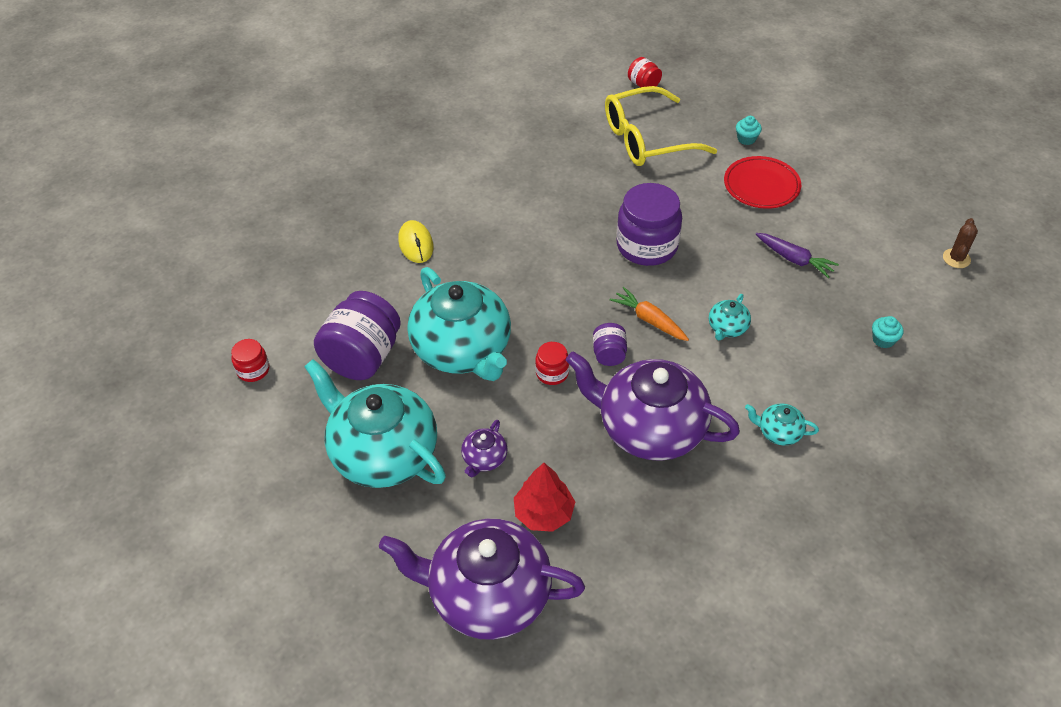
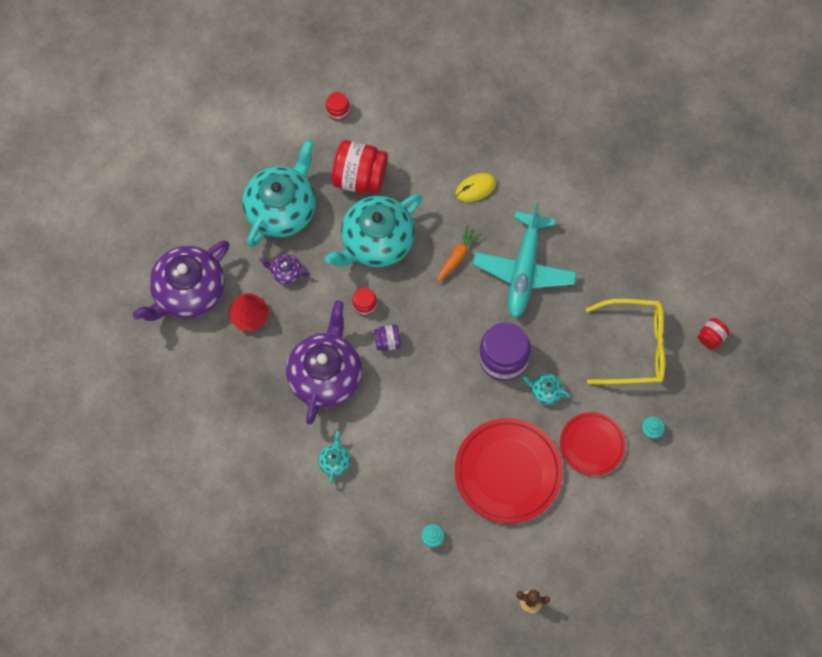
camera: 80 degrees right, 20 degrees up
purple jar [314,291,401,380] -> red jar [332,140,388,194]
purple teapot [379,519,585,640] -> purple teapot turned 135 degrees counterclockwise [133,240,230,321]
yellow glasses [605,86,717,166] -> yellow glasses turned 120 degrees clockwise [586,299,665,384]
orange carrot [610,287,689,341] -> orange carrot moved to [437,225,482,282]
turquoise teapot [709,294,751,340] -> turquoise teapot moved to [522,374,571,405]
purple carrot [756,233,839,278] -> red plate [455,418,563,524]
none -> turquoise plane [473,203,577,318]

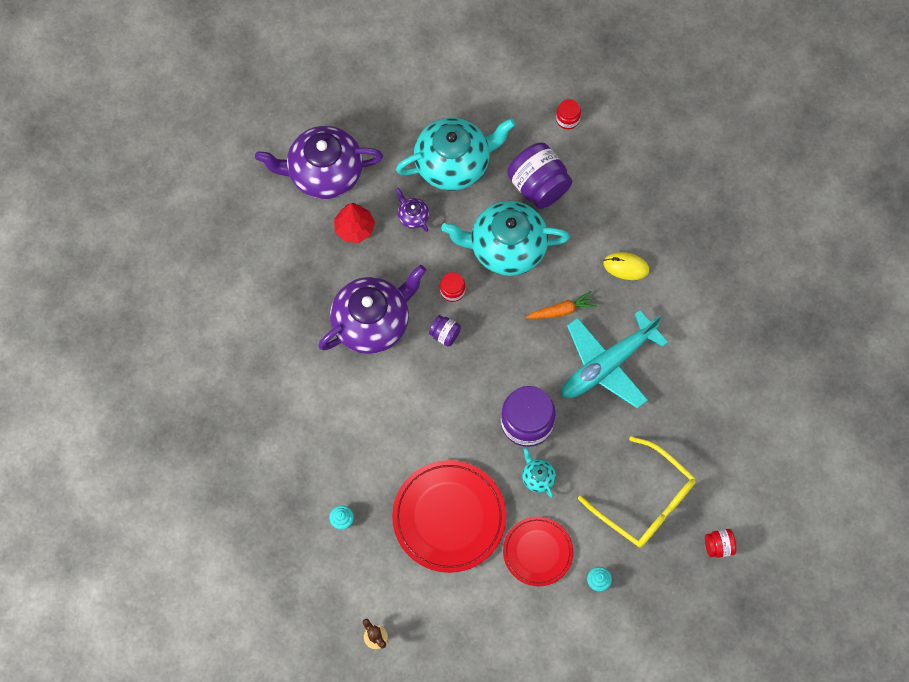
camera: 40 degrees right, 0 degrees up
turquoise teapot [318,431,350,484] -> none
red jar [332,140,388,194] -> purple jar [507,143,572,209]

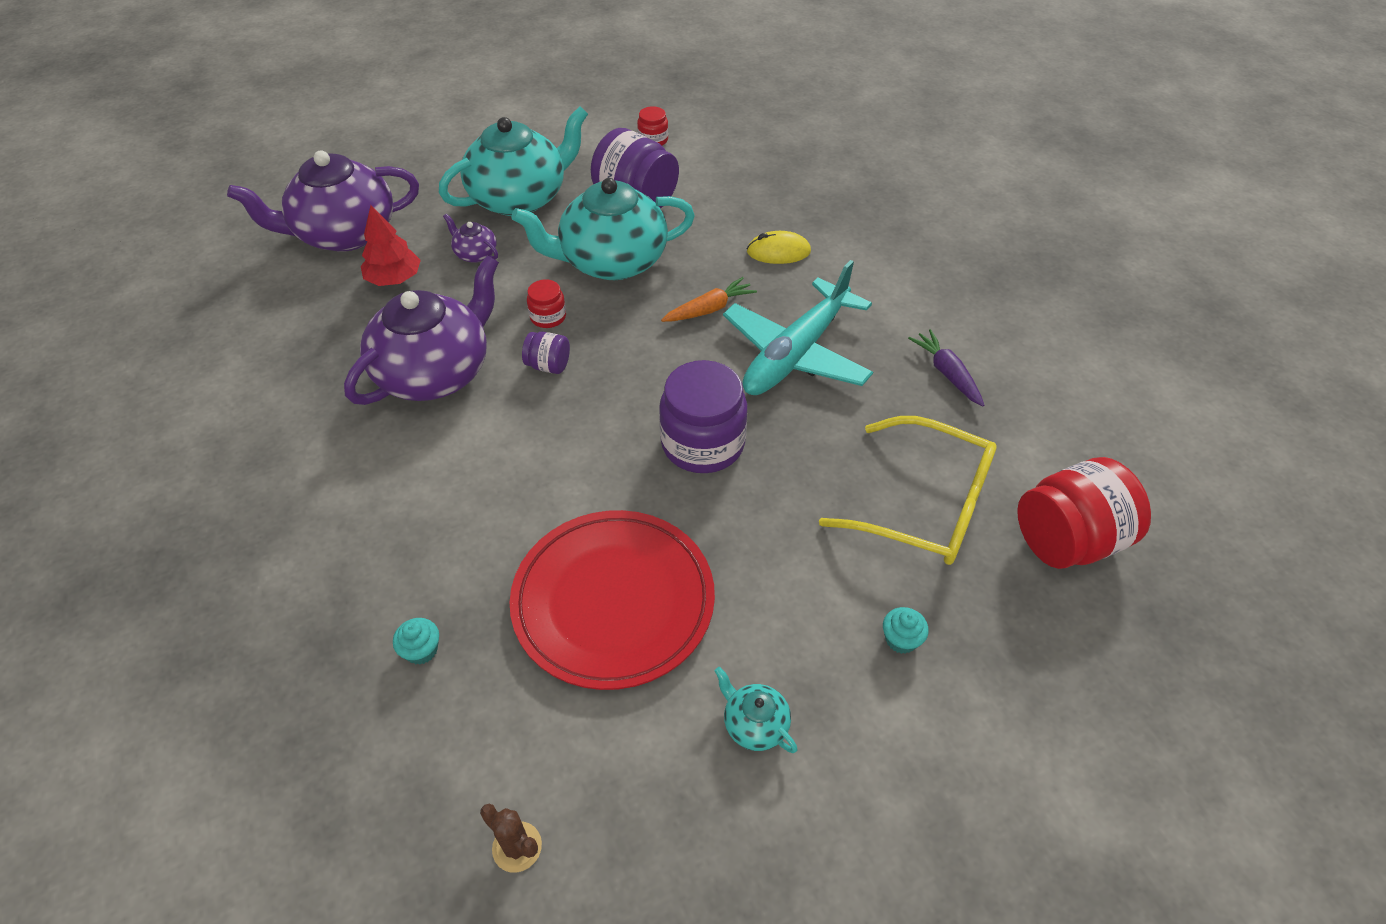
camera: 15 degrees left, 20 degrees down
red plate [503,517,573,586] -> none
turquoise teapot [522,448,556,498] -> turquoise teapot moved to [714,667,797,753]
red jar [705,529,736,558] -> red jar [1017,457,1151,569], size x2.05
none -> purple carrot [908,329,984,406]

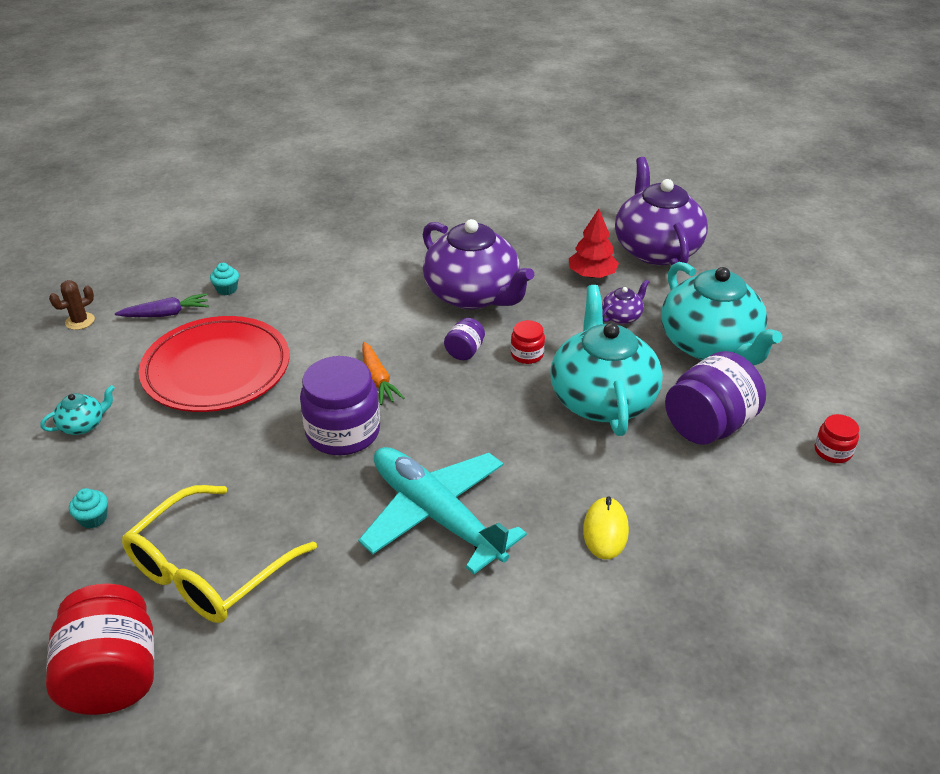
camera: 100 degrees right, 10 degrees down
orange carrot [661,277,757,322] -> orange carrot moved to [362,342,405,405]
purple carrot [908,329,984,406] -> purple carrot moved to [115,293,209,317]

